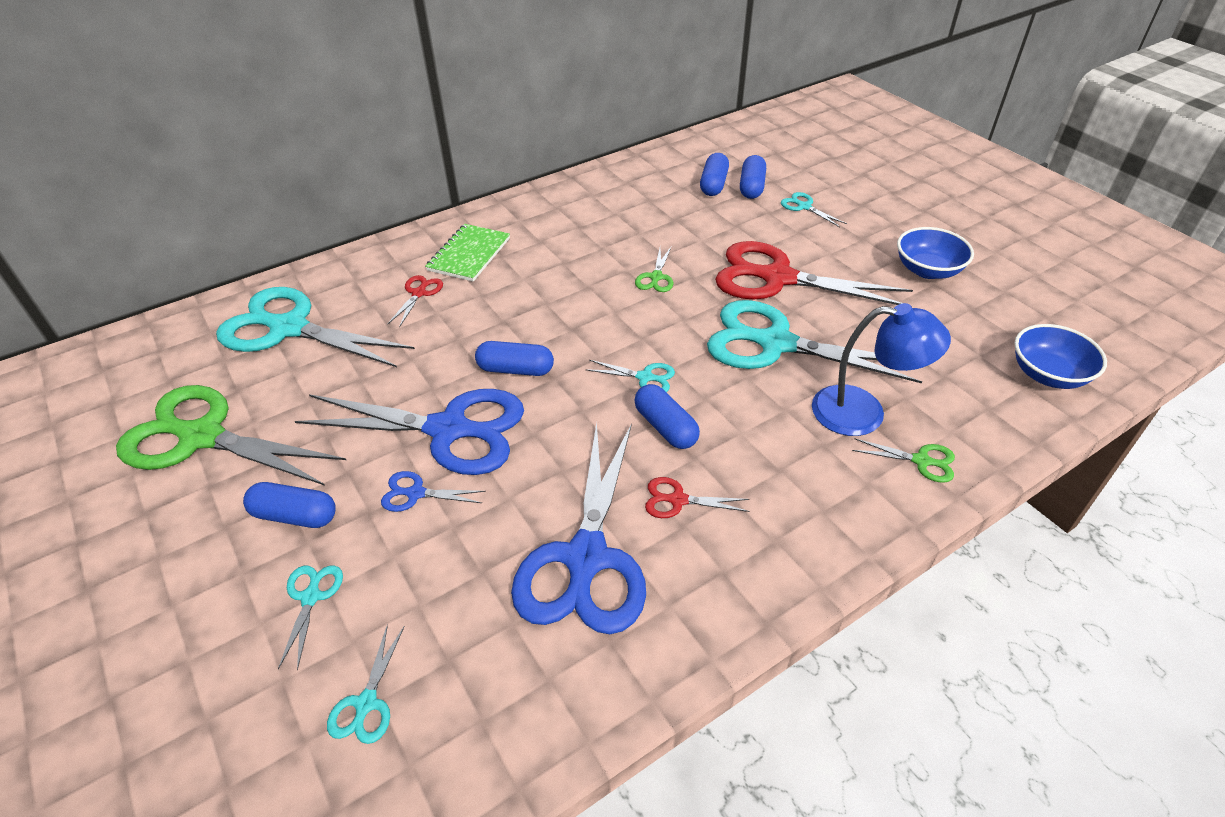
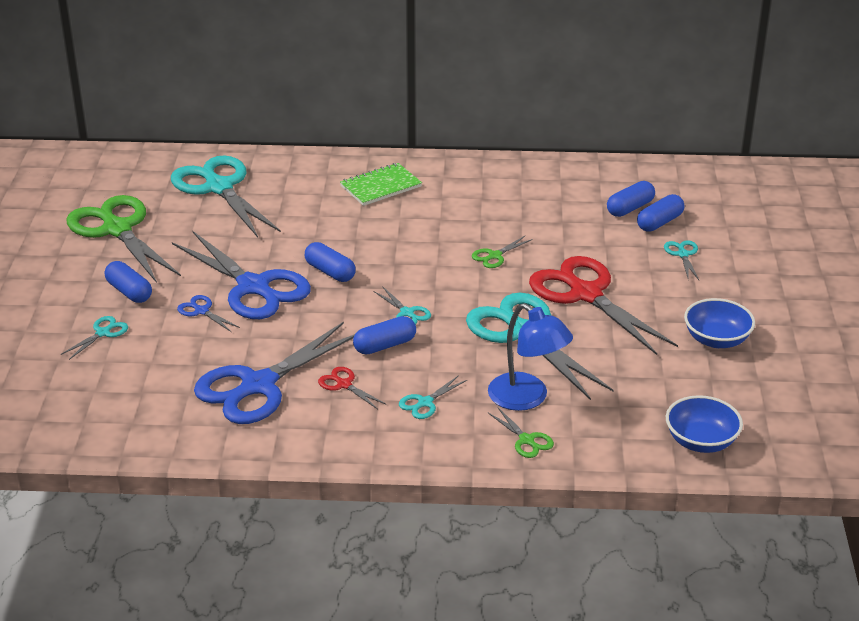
camera: 35 degrees right, 10 degrees down
turquoise scissors [327,624,405,744] -> turquoise scissors moved to [399,375,467,419]
red scissors [388,275,443,328] -> none
blue capsule [634,384,700,449] -> blue capsule turned 60 degrees clockwise [353,316,416,355]

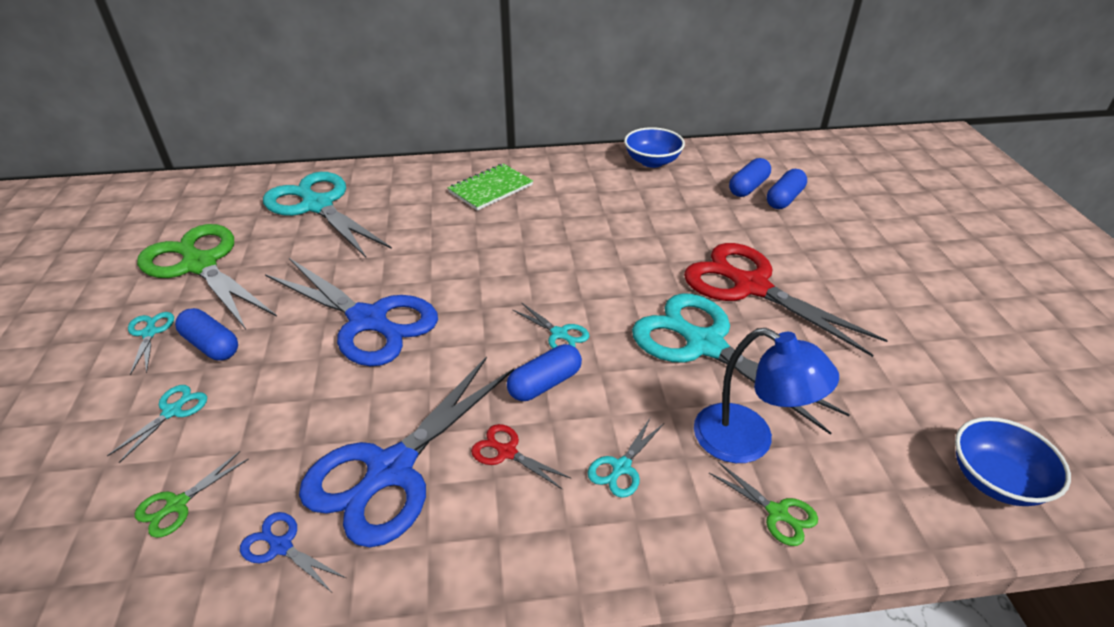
camera: 10 degrees left, 5 degrees up
blue scissors [177,295,240,332] -> blue scissors moved to [240,512,346,592]
blue capsule [305,242,356,282] -> none
green scissors [472,236,533,268] -> green scissors moved to [135,451,249,538]
turquoise scissors [664,240,699,281] -> turquoise scissors moved to [128,312,174,375]
blue bowl [684,298,755,348] -> blue bowl moved to [624,127,685,168]

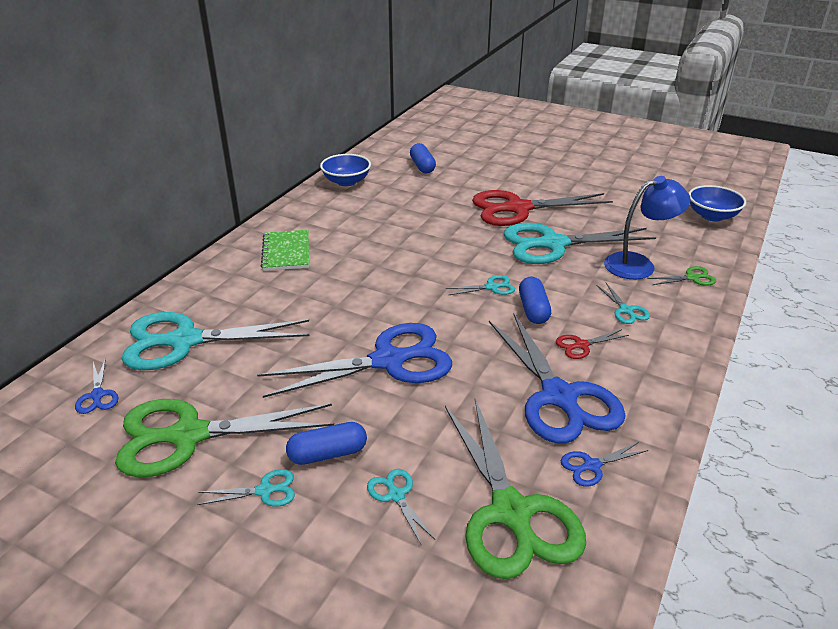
camera: 55 degrees left, 5 degrees down
turquoise scissors [128,312,174,375] -> turquoise scissors turned 150 degrees clockwise [197,469,295,507]
green scissors [135,451,249,538] -> green scissors [445,399,586,579], size x2.41
blue capsule [767,169,807,209] -> none
none -> blue scissors [75,358,119,414]

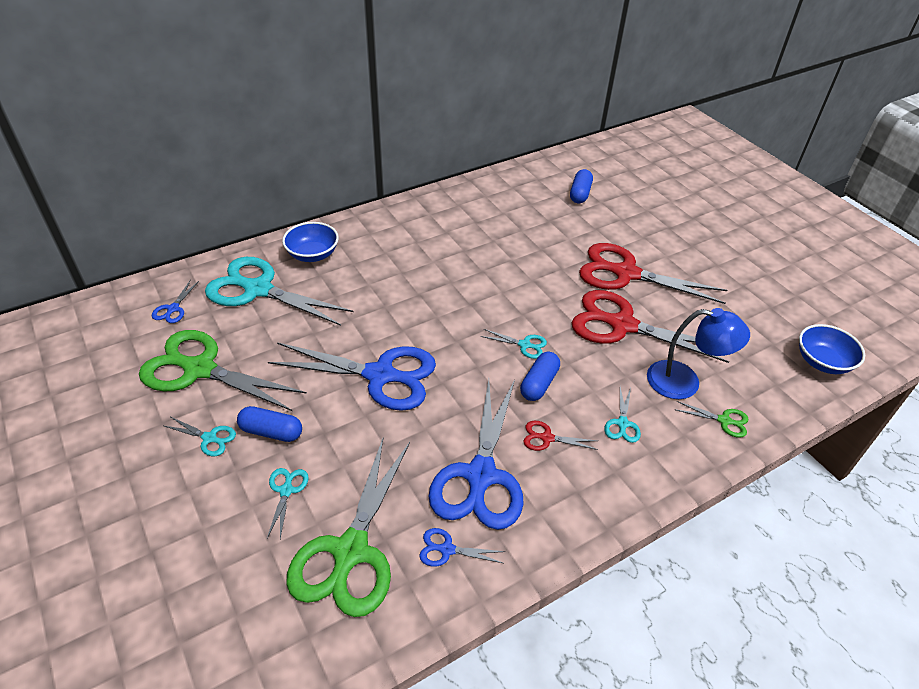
camera: 30 degrees right, 10 degrees up
green notebook [261,230,309,271] -> none
blue bowl [320,154,371,186] -> blue bowl moved to [282,222,339,262]
turquoise scissors [504,223,656,264] -> red scissors [571,290,729,363]

